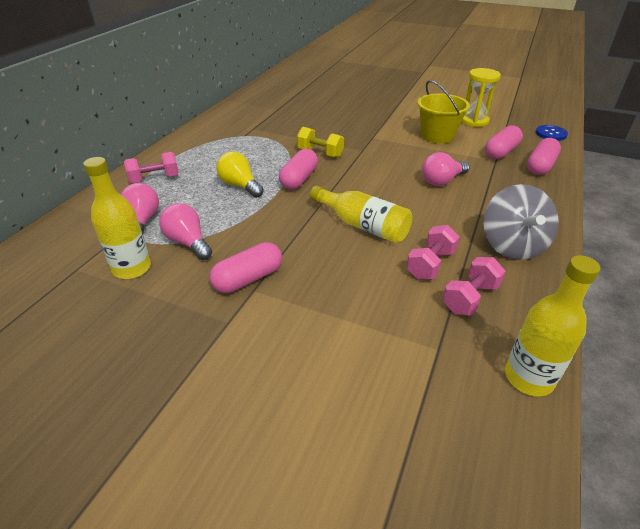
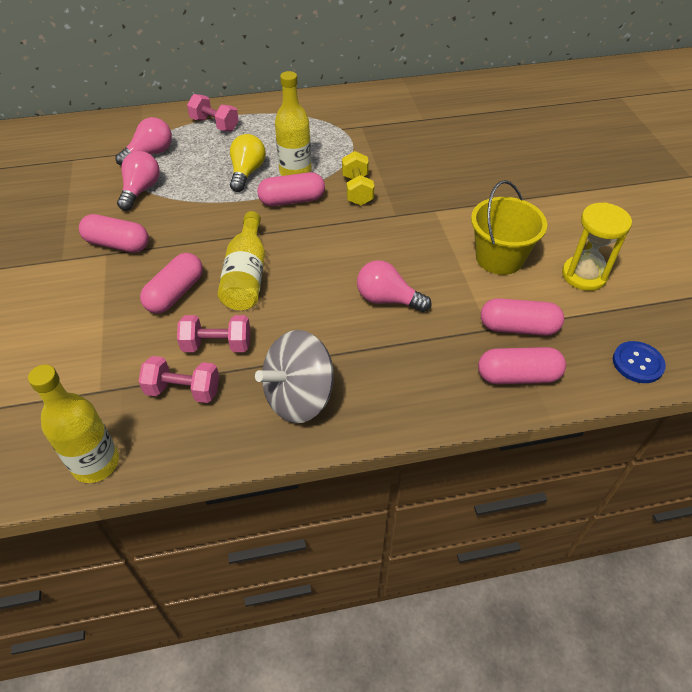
camera: 55 degrees right, 10 degrees up
yellow bottle [83,157,151,279] -> yellow bottle moved to [275,71,312,176]
none -> pink capsule [140,253,203,314]

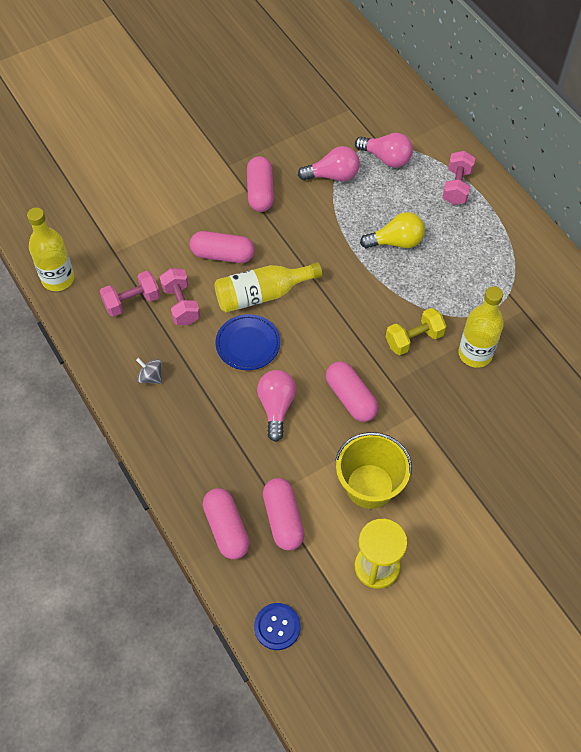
camera: 70 degrees right, 10 degrees up
pink dumbbell [138,356,219,403] -> pink dumbbell turned 75 degrees clockwise [100,271,160,317]
grey spinning top [255,330,334,423] -> grey spinning top [136,358,162,384], size x0.44
pink capsule [257,172,325,206] -> pink capsule moved to [326,361,379,422]
yellow bottle [275,71,312,176] -> yellow bottle moved to [458,286,504,368]
none -> blue plate [216,314,280,370]

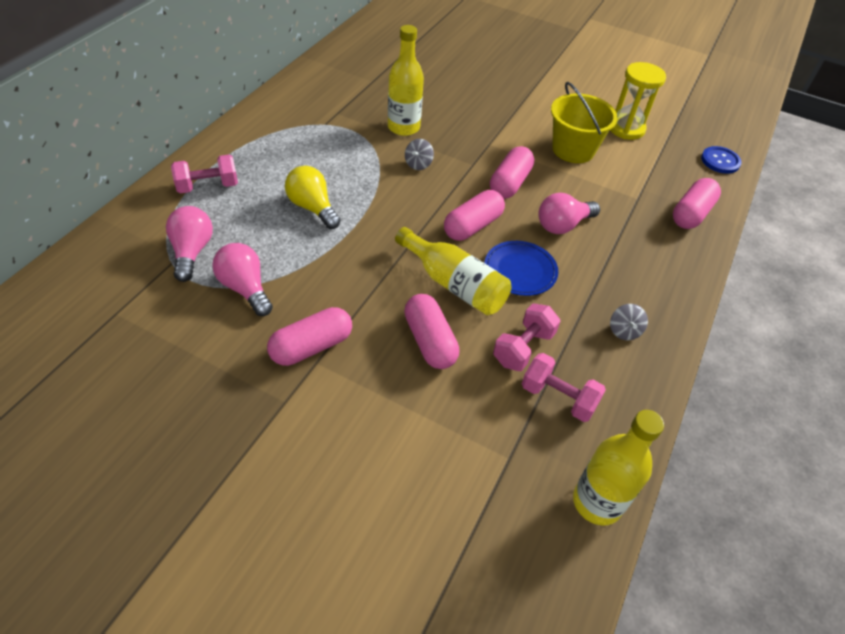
camera: 125 degrees left, 10 degrees down
pink capsule [263,478,305,551] -> pink capsule moved to [444,190,505,241]
yellow dumbbell [386,308,446,355] -> grey spinning top [405,139,434,170]

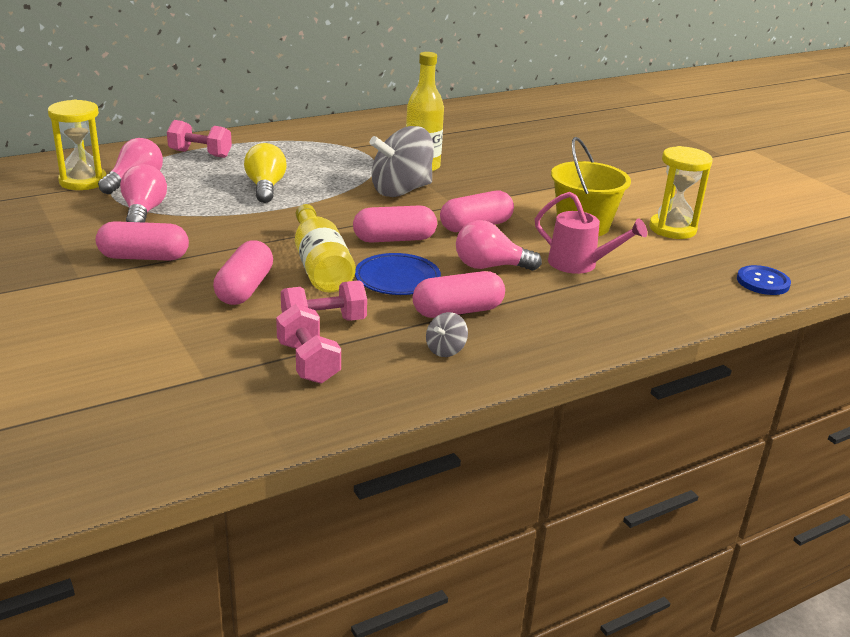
camera: 35 degrees right, 20 degrees down
grey spinning top [405,139,434,170] -> grey spinning top [369,126,434,197], size x2.29
yellow bottle [573,410,664,526] -> none
pink capsule [673,178,721,229] -> pink capsule moved to [413,271,505,318]
none -> yellow hourglass [48,100,107,190]
none -> pink watering can [535,192,647,274]

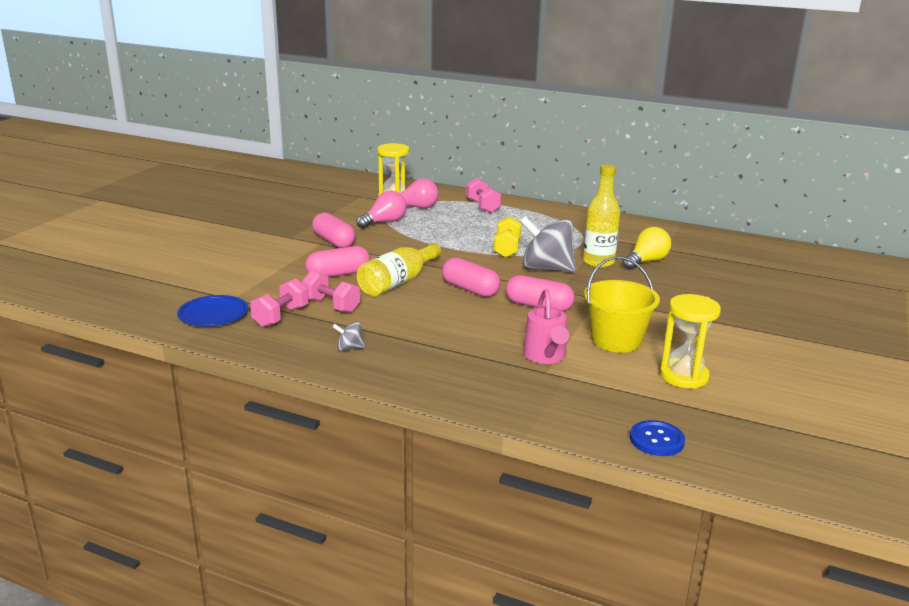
camera: 55 degrees right, 5 degrees down
yellow light bulb [244,143,287,203] -> yellow light bulb moved to [623,227,671,270]
blue plate [355,253,441,295] -> blue plate moved to [177,295,248,327]
pink capsule [413,271,505,318] -> none
pink light bulb [456,220,542,271] -> none
none -> yellow dumbbell [494,217,521,258]

